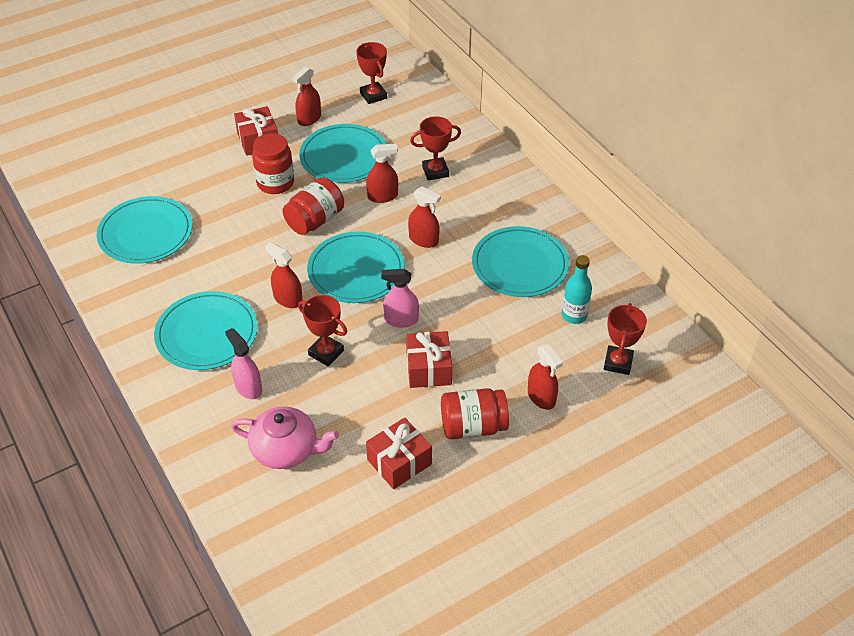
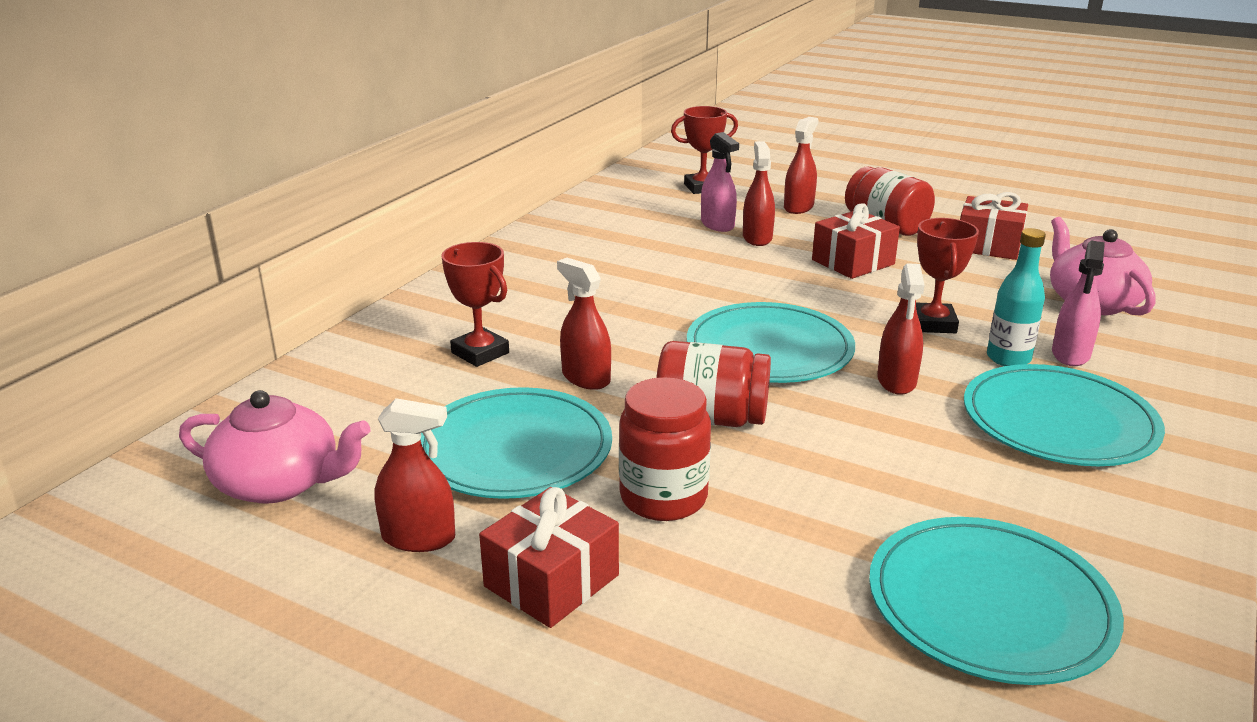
camera: 120 degrees left, 20 degrees down
red trophy [356,42,387,104] -> pink teapot [179,390,370,504]
pink spray bottle [381,269,419,328] -> pink spray bottle moved to [701,132,739,232]
red spray bottle [408,187,441,248] -> red spray bottle moved to [743,141,775,246]
turquoise plate [472,226,569,297] -> none
turquoise bottle [562,255,592,324] -> turquoise bottle moved to [987,228,1046,366]

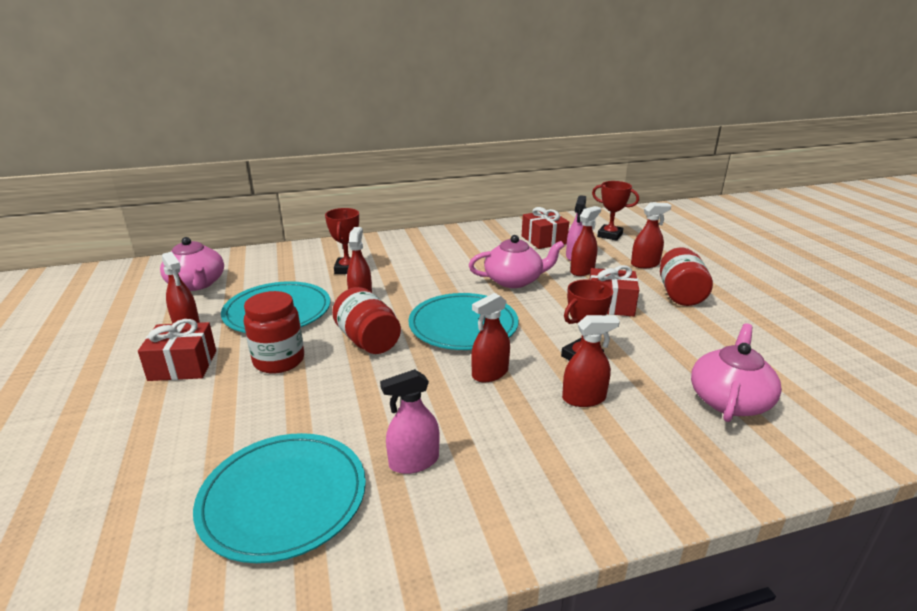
camera: 45 degrees right, 0 degrees up
red gift [960,192,1028,260] -> red gift moved to [522,207,569,249]
turquoise plate [964,364,1165,466] -> none
turquoise bottle [987,228,1046,366] -> red spray bottle [562,315,620,407]
pink spray bottle [1052,241,1105,366] -> pink spray bottle moved to [380,369,440,474]
none -> pink teapot [469,235,564,288]

